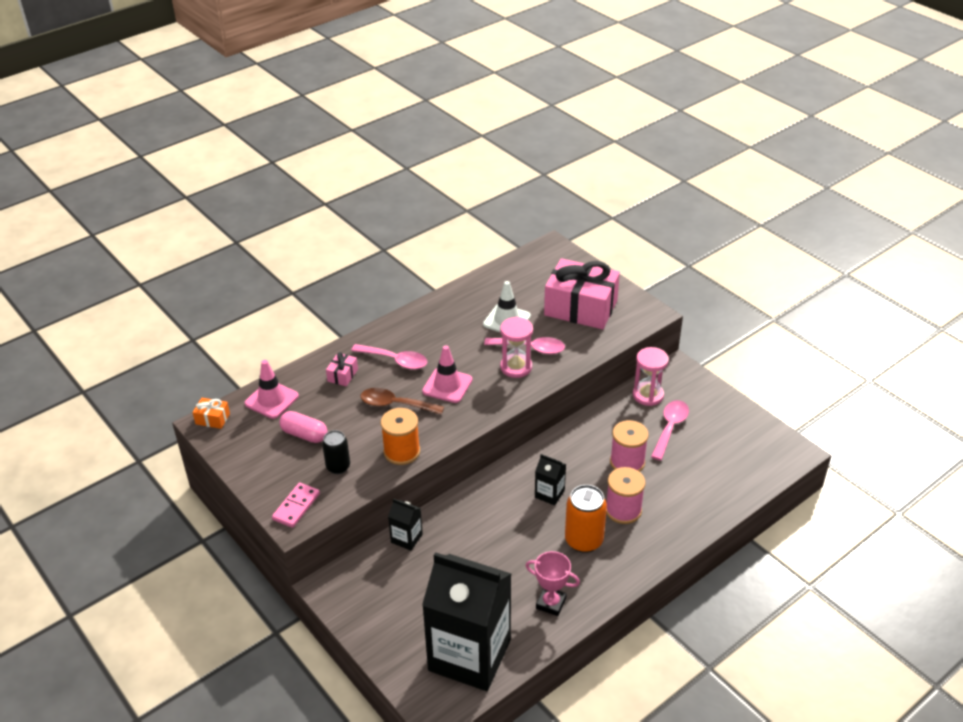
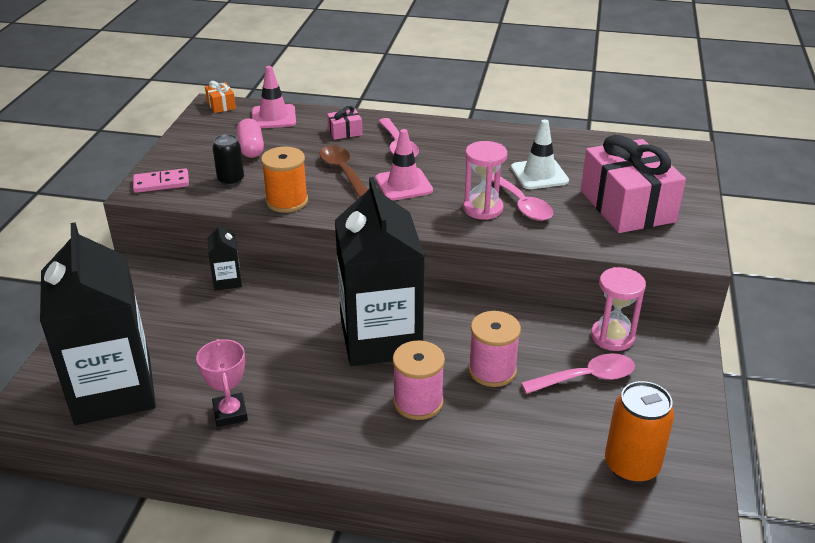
camera: 50 degrees right, 5 degrees down
black carton [535,454,566,505] -> black carton [335,177,425,366], size x2.48
orange can [565,485,607,553] -> orange can moved to [605,381,674,484]

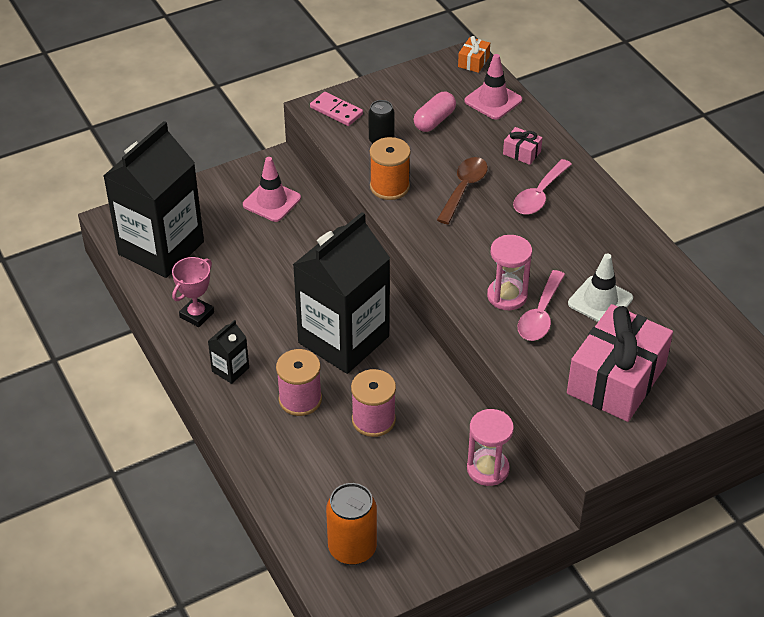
camera: 50 degrees right, 10 degrees up
black carton [207,222,242,291] -> black carton moved to [208,320,249,384]
pink traffic cone [375,129,433,201] -> pink traffic cone moved to [243,157,301,222]
pink spoon [521,353,635,394] -> none

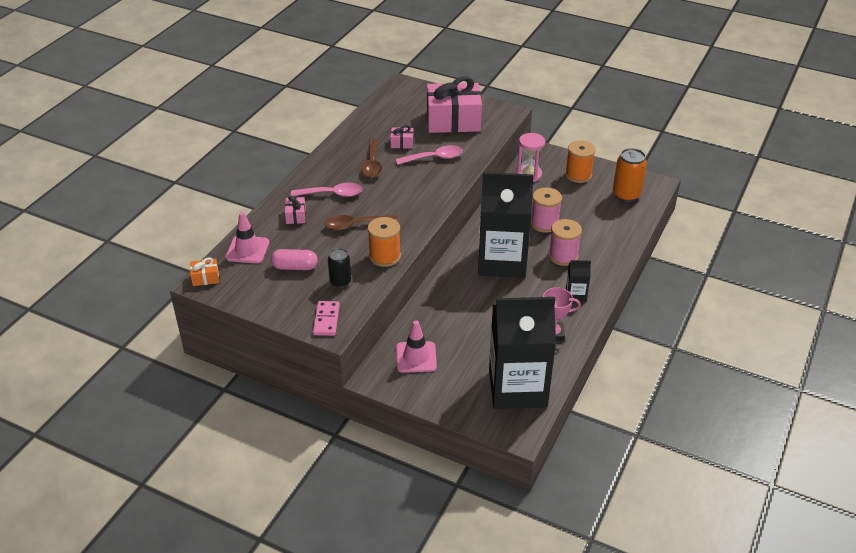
camera: 125 degrees left, 5 degrees down
pink hourglass [487,235,532,310] -> none
white traffic cone [568,254,633,322] -> pink gift [390,125,413,149]
none -> brown spoon [361,139,382,178]
none -> orange spool [565,140,596,183]

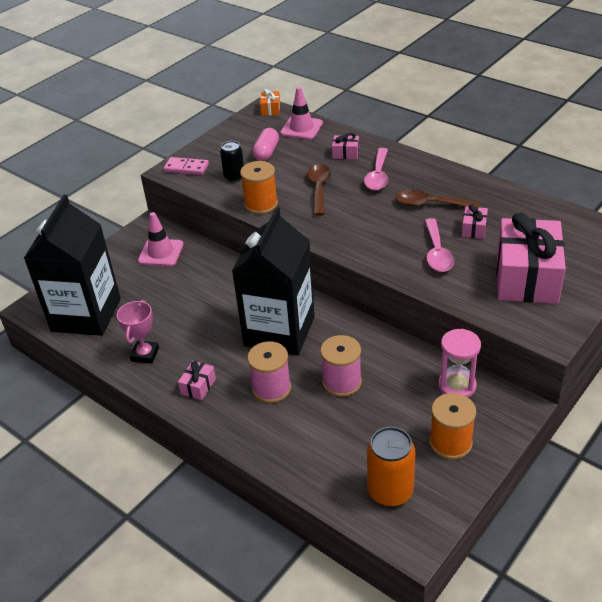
camera: 105 degrees right, 0 degrees up
black carton [566,260,591,302] -> pink gift [178,361,216,400]

